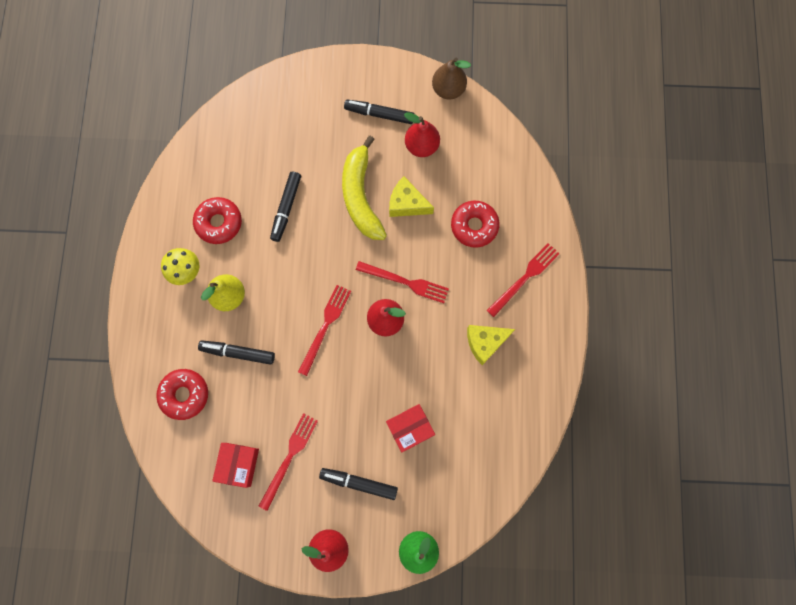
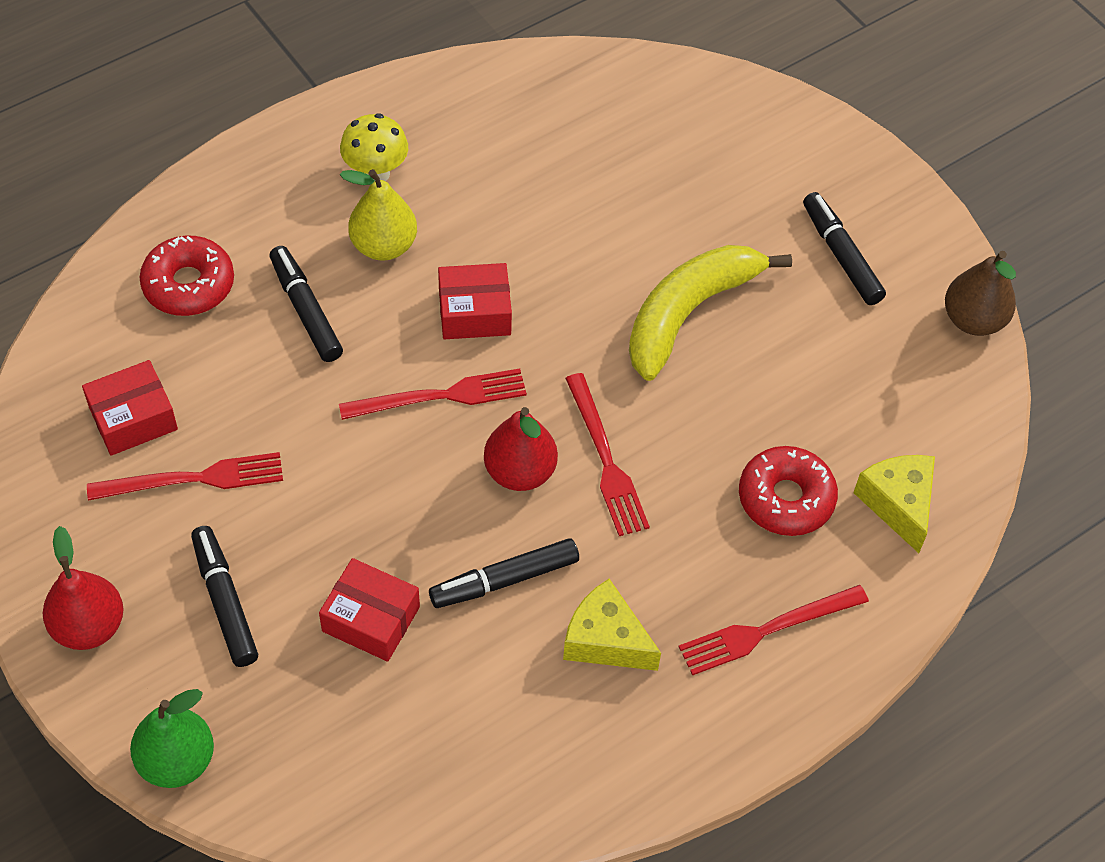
camera: 50 degrees right, 20 degrees down
red donut [193,197,242,244] -> none
black marker [270,171,301,242] -> black marker moved to [429,538,579,608]
yellow cheese [389,177,434,217] -> yellow cheese moved to [853,455,935,553]
red pear [404,112,440,157] -> none
red fork [487,243,560,317] -> red fork turned 150 degrees clockwise [678,585,869,676]
none -> red box [438,263,512,339]

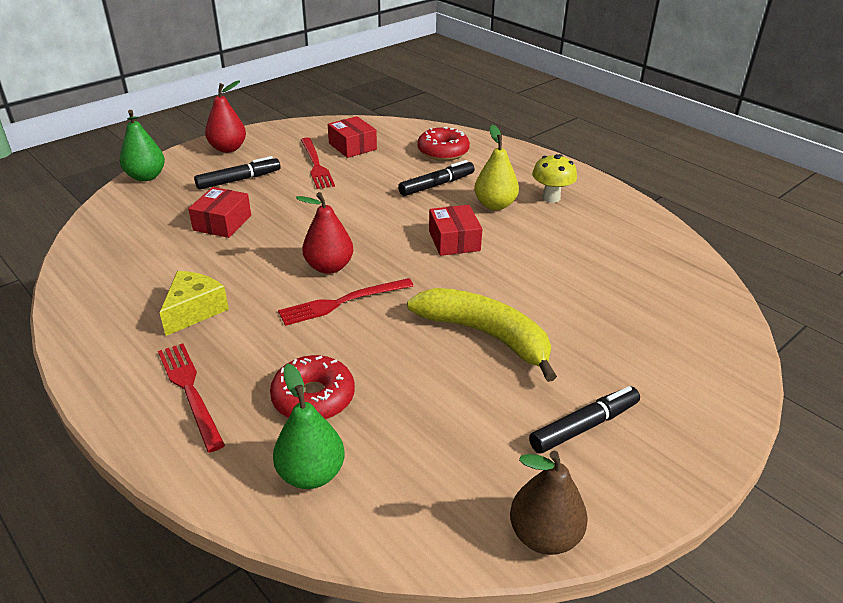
camera: 85 degrees right, 20 degrees down
red fork [339,369,527,420] -> none
black marker [429,538,579,608] -> none
yellow cheese [853,455,935,553] -> green pear [273,363,345,489]

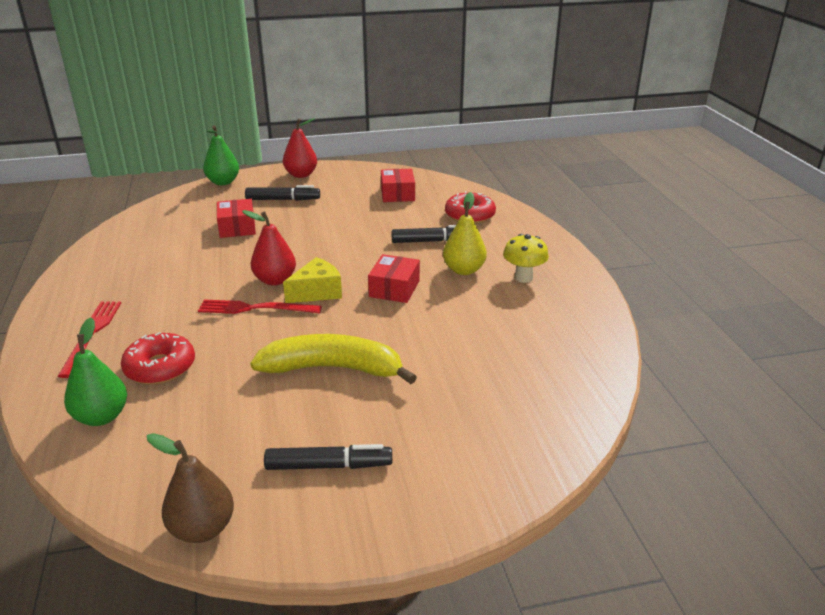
camera: 30 degrees right, 5 degrees down
yellow cheese [159,271,229,336] -> yellow cheese moved to [283,257,342,303]
red box [188,187,251,238] -> red box turned 60 degrees counterclockwise [217,199,256,238]
red fork [301,137,335,189] -> none
yellow banana [407,288,557,382] -> yellow banana turned 60 degrees counterclockwise [250,334,417,384]

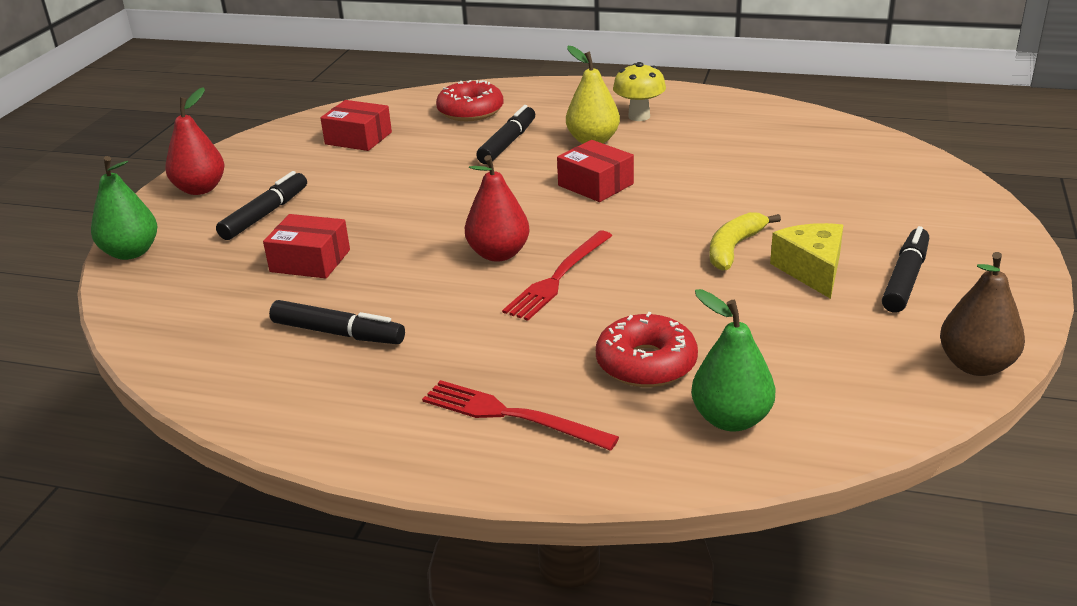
camera: 60 degrees left, 0 degrees up
yellow banana [250,334,417,384] -> yellow banana [709,212,781,271], size x0.59
yellow cheese [283,257,342,303] -> yellow cheese moved to [770,223,843,299]
none -> black marker [269,300,405,344]

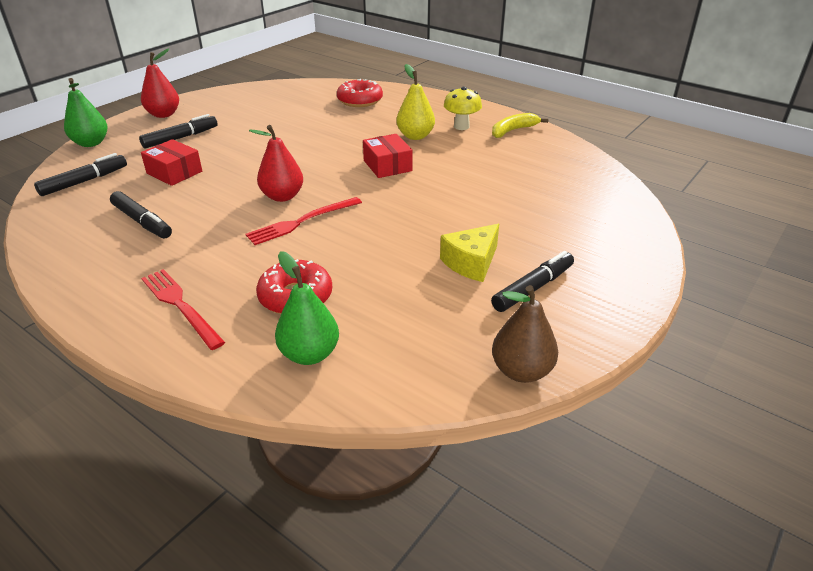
camera: 20 degrees right, 5 degrees up
red box [320,100,392,151] -> none
black marker [476,105,535,164] -> black marker moved to [34,153,127,196]
yellow banana [709,212,781,271] -> yellow banana moved to [492,113,548,138]
yellow cheese [770,223,843,299] -> yellow cheese turned 150 degrees counterclockwise [440,224,499,282]

